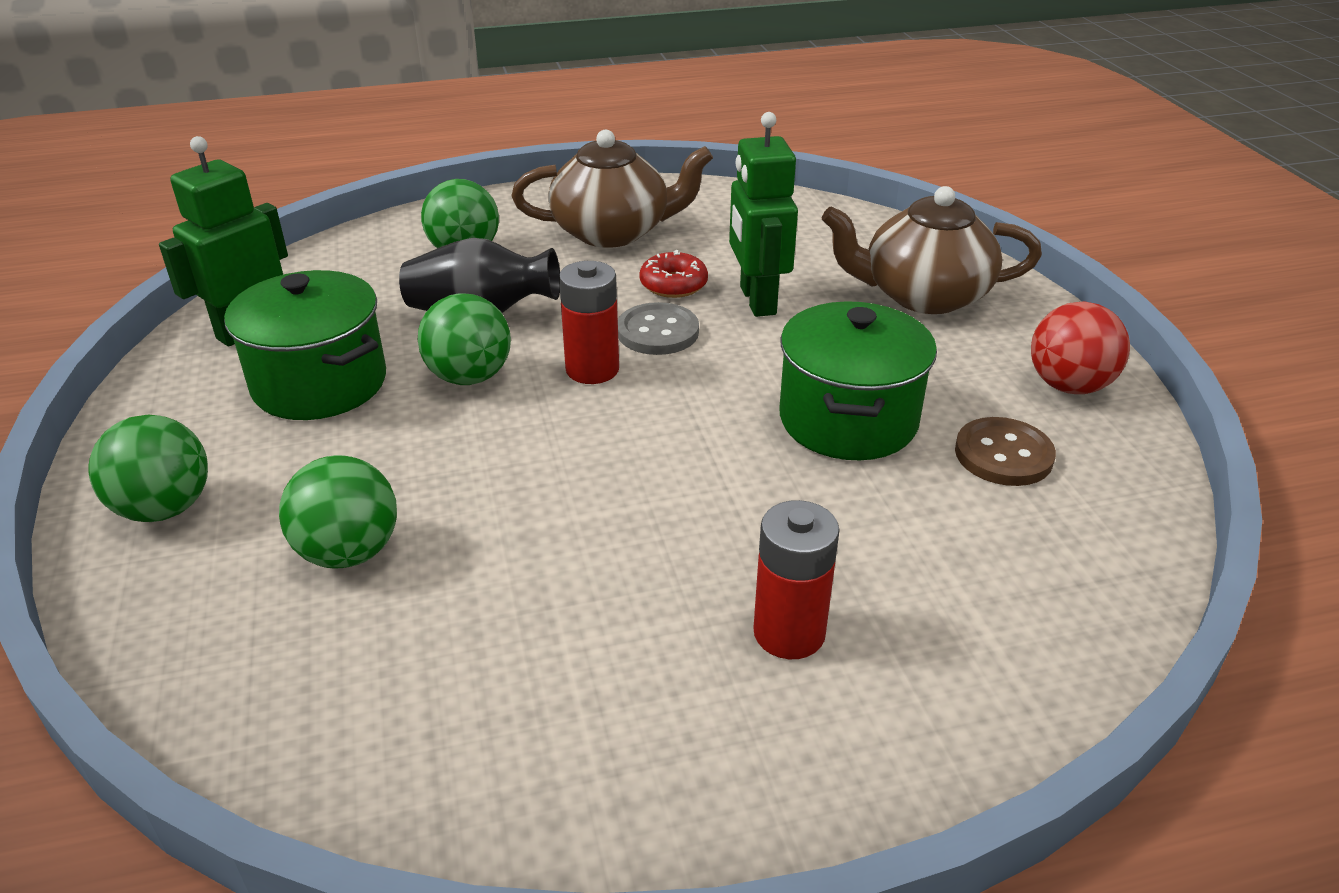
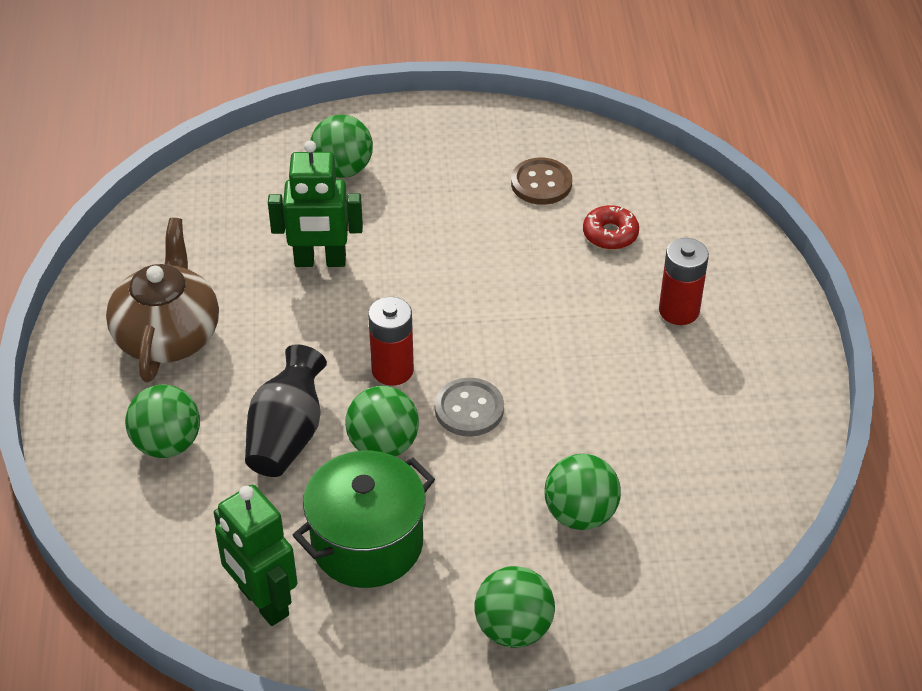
camera: 80 degrees left, 10 degrees up
grey button [618,302,699,355] -> grey button moved to [435,378,504,437]
red donut [639,250,708,298] -> red donut moved to [583,205,639,250]
green pot [780,301,937,460] -> none
brown teapot [822,186,1042,314] -> green ball [310,114,373,178]
red ball [1031,301,1130,394] -> none

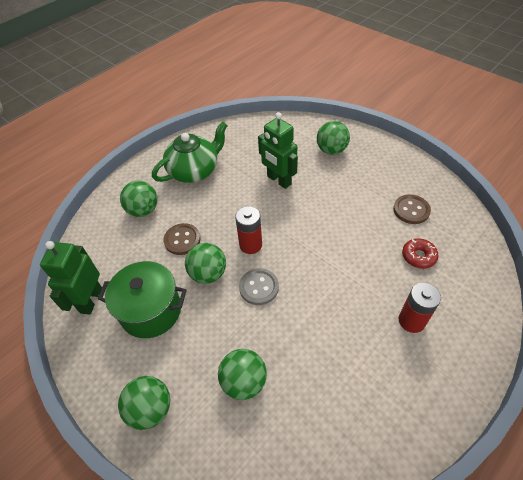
camera: 50 degrees right, 5 degrees up
brown teapot [106,218,219,382] -> green teapot [152,121,228,183]
black vase [245,344,327,477] -> brown button [163,223,200,255]

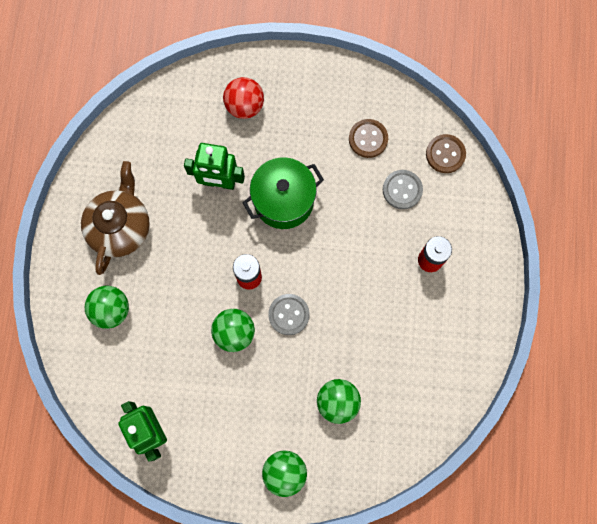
camera: 40 degrees left, 25 degrees up
green pot [98,261,187,338] -> green pot moved to [242,157,324,229]
green teapot [152,121,228,183] -> brown teapot [81,161,150,275]
brown button [163,223,200,255] -> brown button moved to [426,134,466,173]
green ball [317,121,350,155] -> red ball [223,77,264,119]
red donut [402,238,438,269] -> grey button [383,170,423,209]

